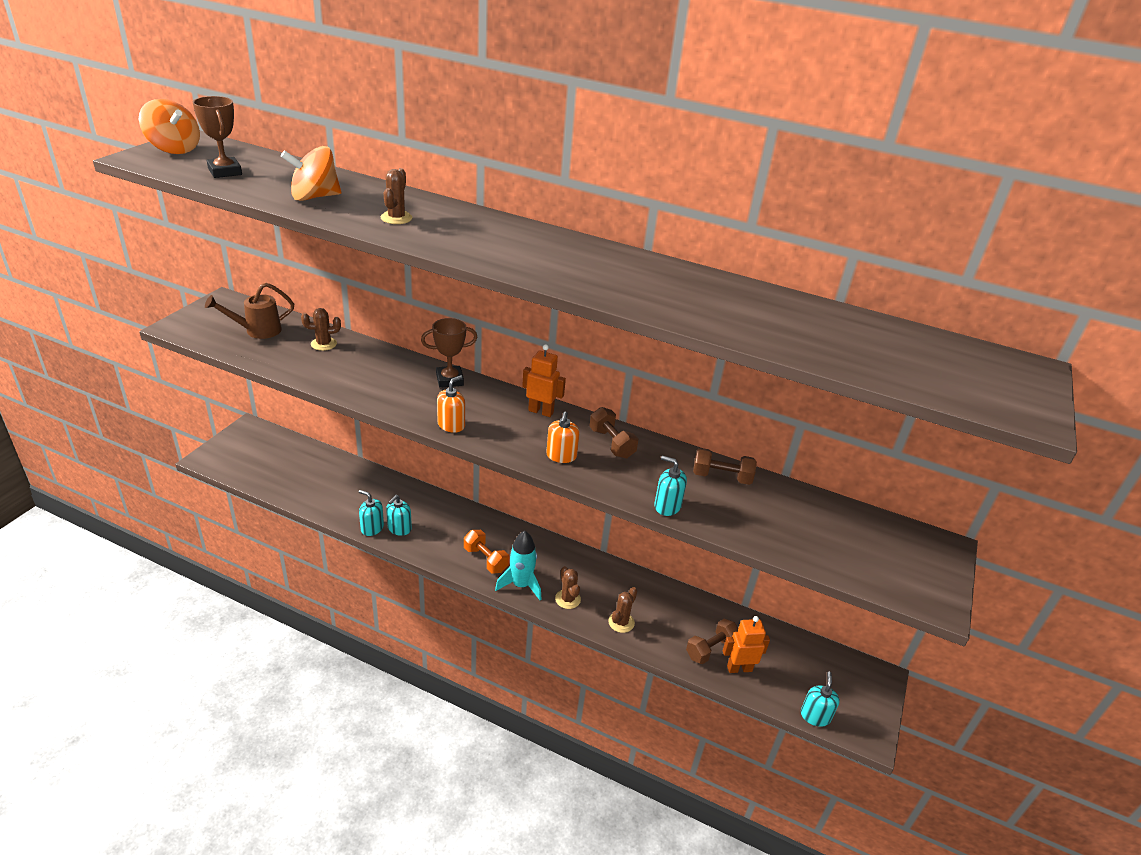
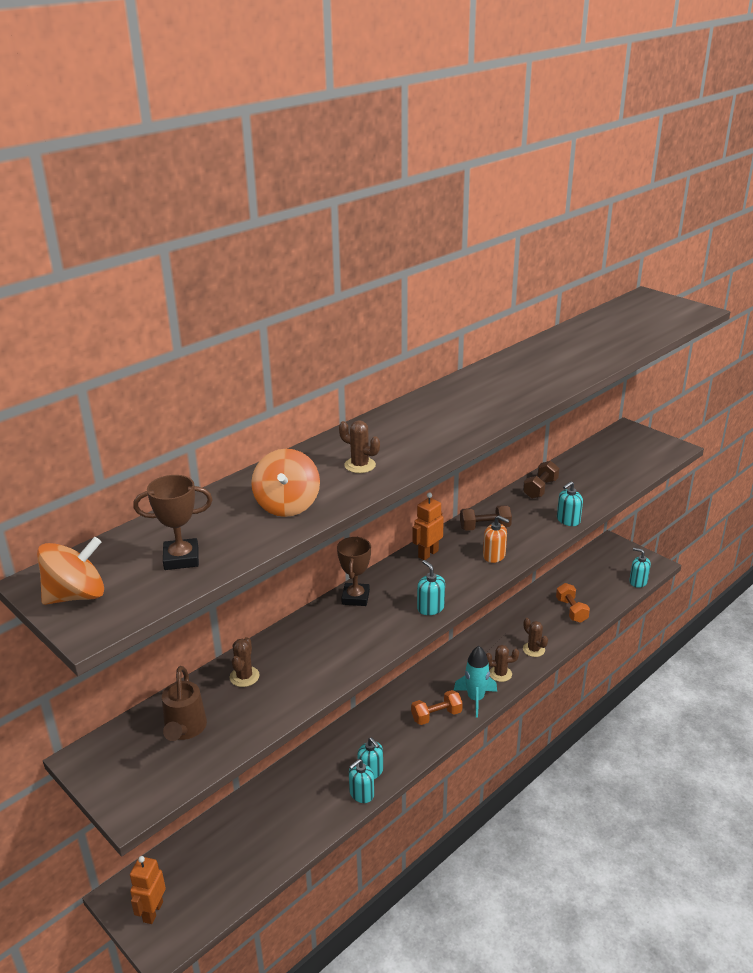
camera: 65 degrees left, 5 degrees down
orange soap dispenser [437,375,465,433] -> turquoise soap dispenser [417,560,445,615]
brown dumbbell [686,619,738,664] -> orange dumbbell [556,583,590,623]
orange robot [723,616,770,673] -> orange robot moved to [130,856,166,924]

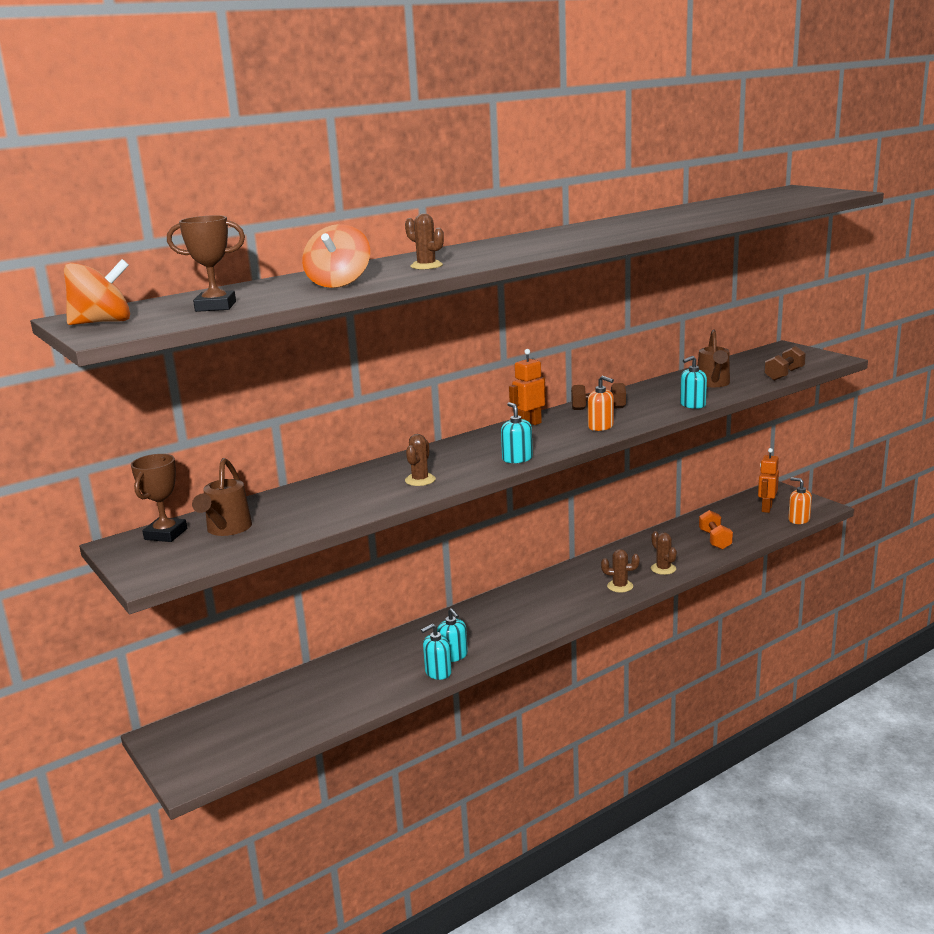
camera: 10 degrees right, 10 degrees down
orange robot [130,856,166,924] -> orange robot moved to [758,448,779,513]
brown cactus [230,637,260,687] -> brown cactus moved to [405,434,436,486]
brown trophy [337,537,371,606] -> brown trophy moved to [131,454,187,542]
orange dumbbell [411,690,463,725] -> none
turquoise rocket [454,646,497,718] -> none
brown dumbbell [523,461,559,499] -> brown dumbbell moved to [764,346,806,381]
turquoise soap dispenser [629,548,651,588] -> orange soap dispenser [788,477,812,524]
none -> brown watering can [698,330,730,387]

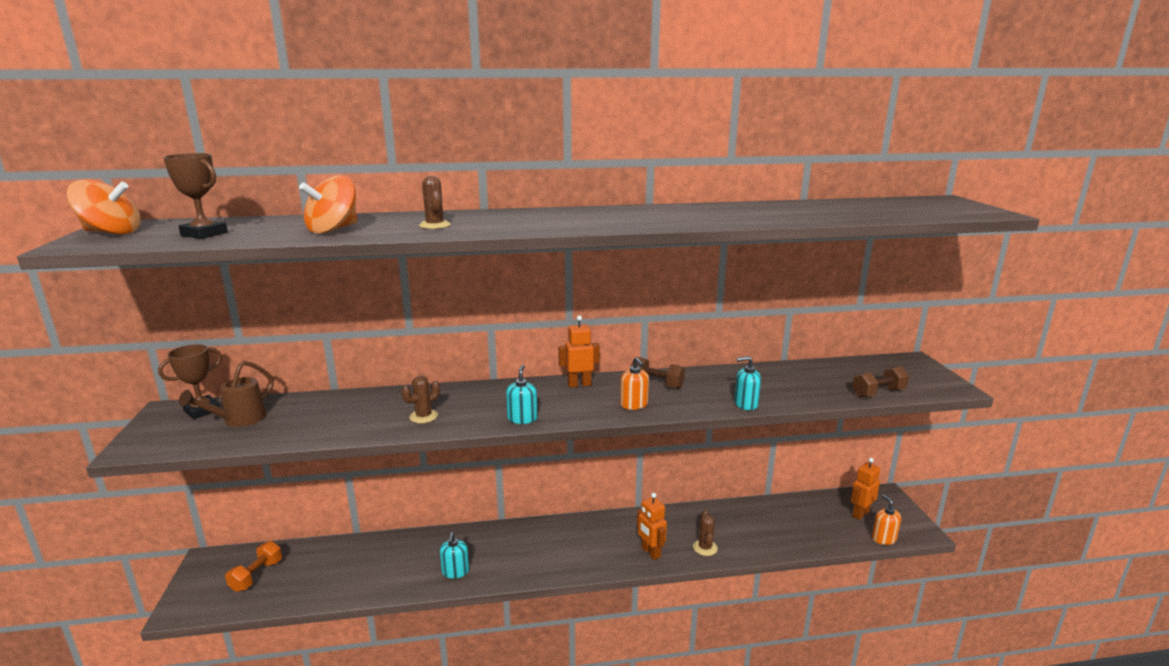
camera: 25 degrees right, 0 degrees up
turquoise soap dispenser [421,624,452,680] -> none
brown cactus [601,549,639,592] -> orange robot [637,493,667,560]
brown watering can [698,330,730,387] -> none
orange dumbbell [699,510,733,550] -> orange dumbbell moved to [225,541,282,592]

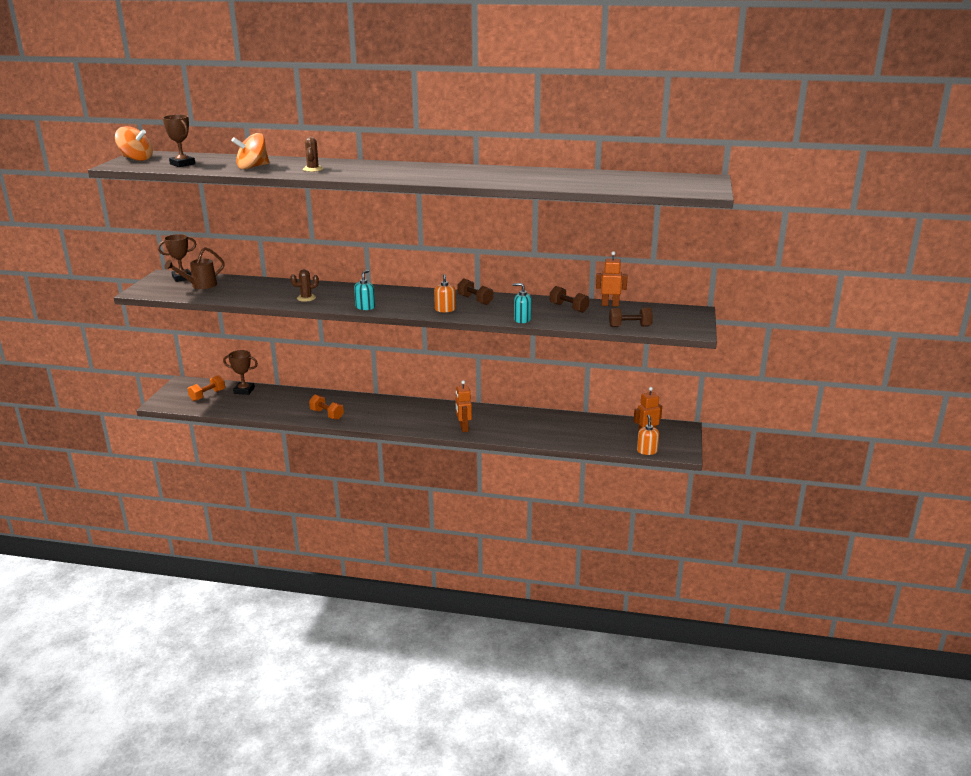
camera: 20 degrees right, 5 degrees up
turquoise soap dispenser [440,532,469,578] -> orange dumbbell [309,394,344,420]
orange robot [559,315,599,388] -> orange robot moved to [596,251,628,306]
brown cactus [693,510,718,556] -> none
none -> brown trophy [223,350,258,395]
none -> brown dumbbell [550,286,589,313]

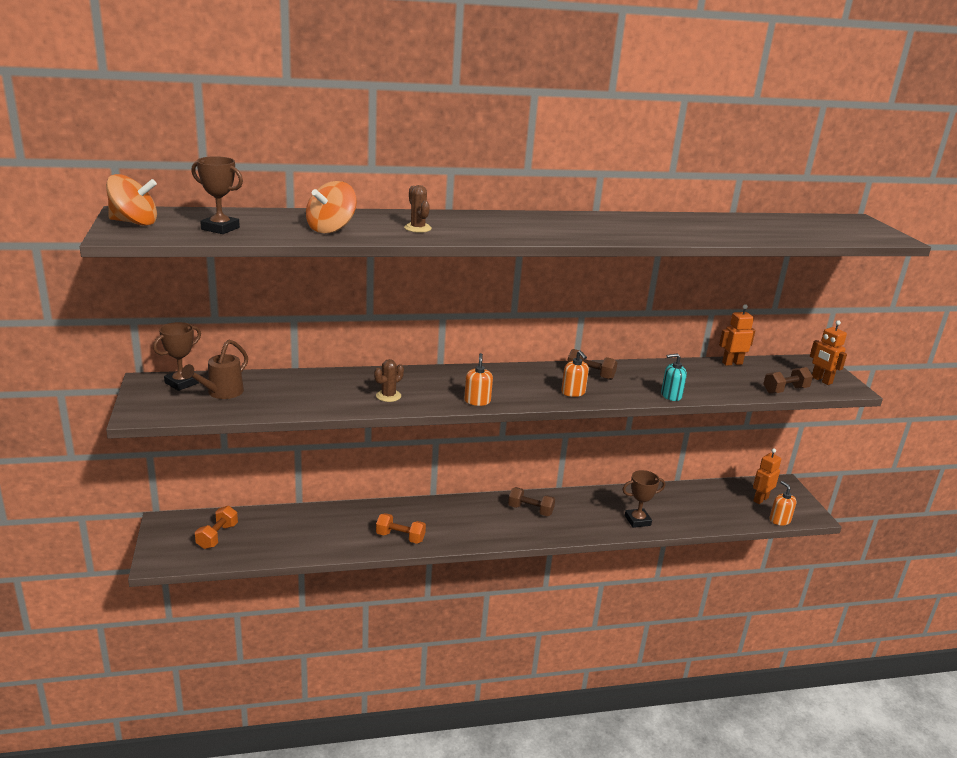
camera: 25 degrees left, 0 degrees up
brown trophy [223,350,258,395] -> brown trophy moved to [622,470,665,528]
turquoise soap dispenser [354,270,375,310] -> orange soap dispenser [464,353,493,406]
orange robot [455,380,472,432] -> orange robot moved to [810,320,847,385]
brown dumbbell [550,286,589,313] -> brown dumbbell moved to [508,487,555,516]

